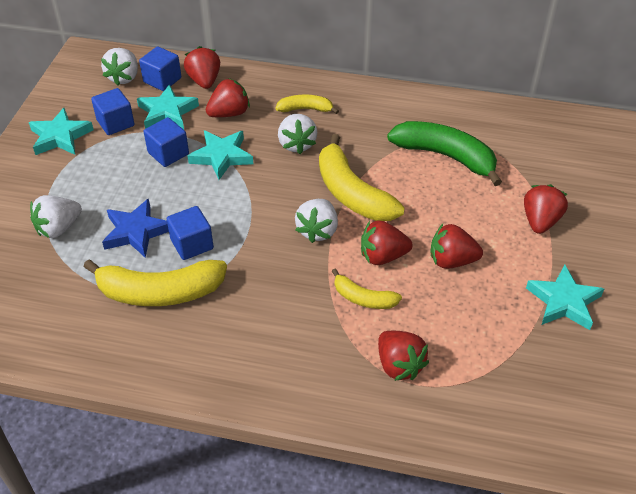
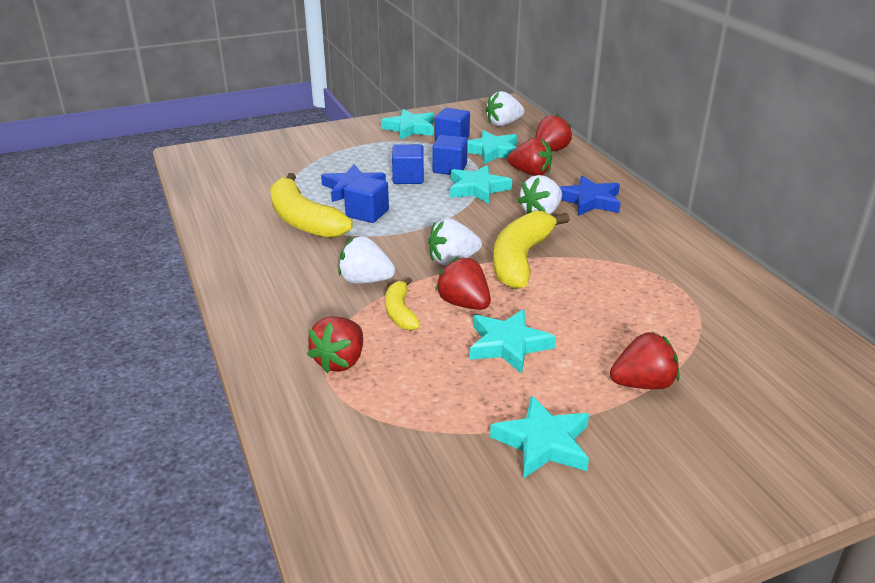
camera: 55 degrees right, 15 degrees down
white strawberry [30,195,82,238] -> white strawberry moved to [339,236,395,284]
blue cube [139,46,181,91] -> blue cube moved to [392,144,424,184]
yellow banana [276,94,339,114] -> blue star [560,175,621,216]
green banana [387,121,502,186] -> none
red strawberry [431,224,483,269] -> turquoise star [469,309,556,374]

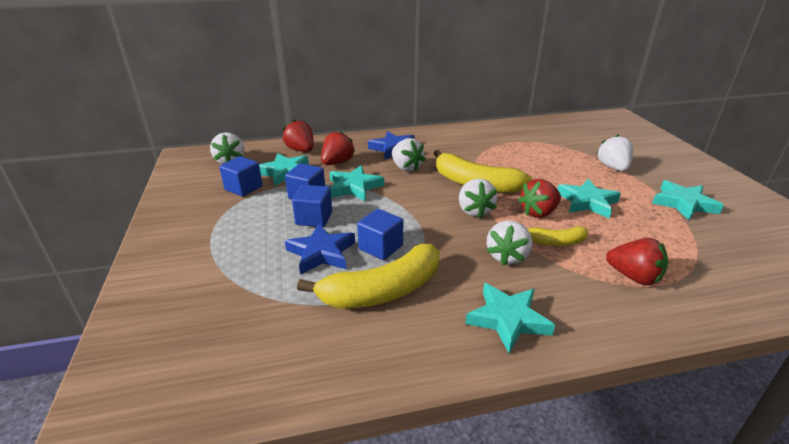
camera: 80 degrees left, 0 degrees up
turquoise star [381,109,434,140] -> turquoise star moved to [465,283,555,353]
red strawberry [610,332,680,389] -> white strawberry [597,134,633,171]

